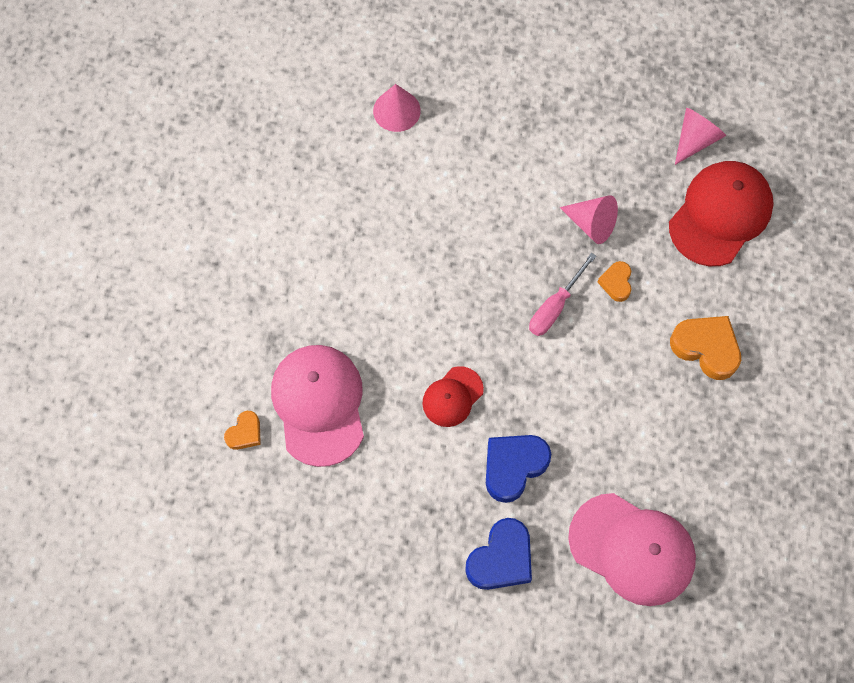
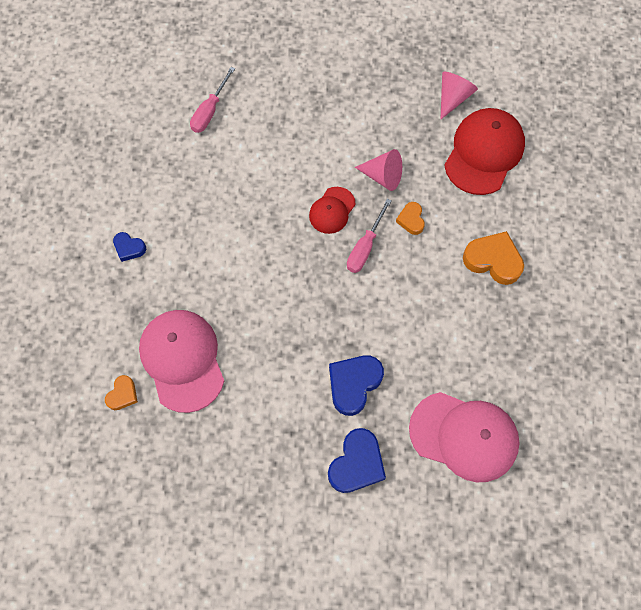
camera: 10 degrees left, 0 degrees up
pink cone [373,84,421,132] -> pink screwdriver [190,67,235,133]
red cap [422,366,484,427] -> red cap moved to [309,187,356,234]
none -> blue heart [113,232,146,262]

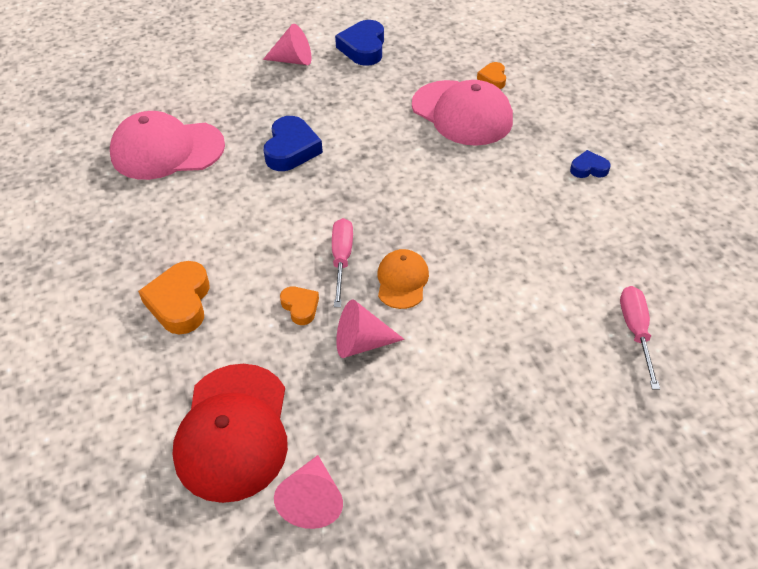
camera: 155 degrees right, 20 degrees down
red cap [309,187,356,234] -> orange cap [377,249,429,309]
blue heart [328,428,386,493] -> blue heart moved to [335,20,384,66]
orange heart [463,231,524,285] -> orange heart turned 90 degrees clockwise [138,261,210,334]
none -> pink cone [263,24,312,65]

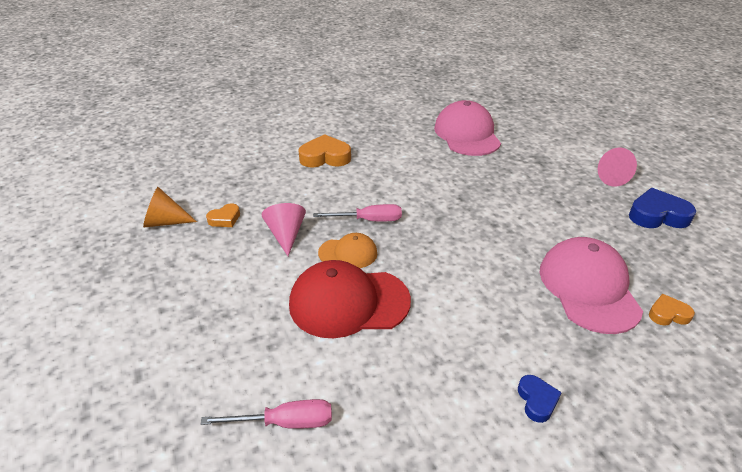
camera: 85 degrees right, 10 degrees down
red cap [173,364,288,503] -> red cap moved to [289,260,411,338]
blue heart [264,116,323,171] -> none
pink cone [274,455,343,529] -> orange cone [143,187,197,228]
orange heart [280,287,319,325] -> orange heart moved to [206,203,240,227]
pink cap [412,80,513,146] -> pink cap turned 135 degrees clockwise [540,237,643,334]

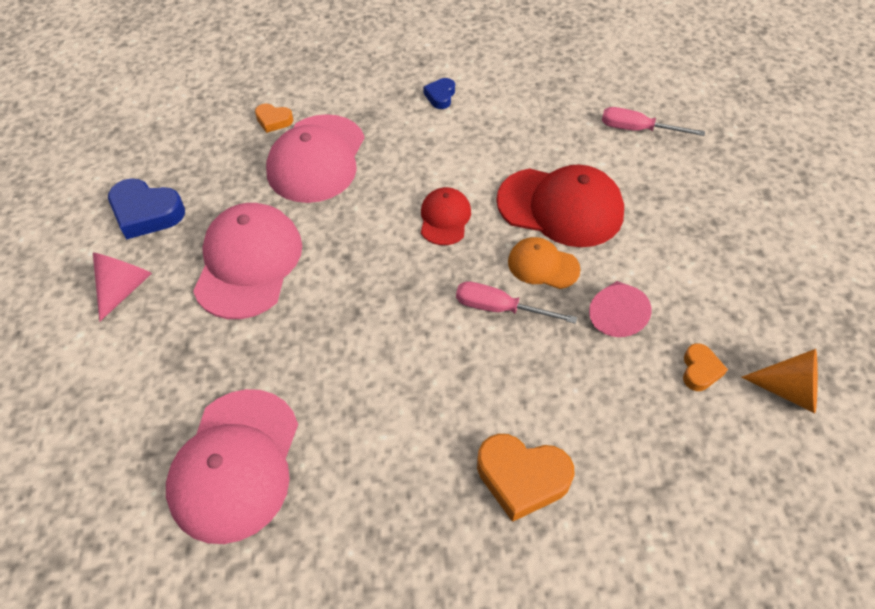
camera: 160 degrees left, 15 degrees up
orange heart [206,203,240,227] -> orange heart turned 120 degrees clockwise [683,343,728,391]
none -> pink cap [193,203,302,319]
none -> red cap [421,187,471,245]

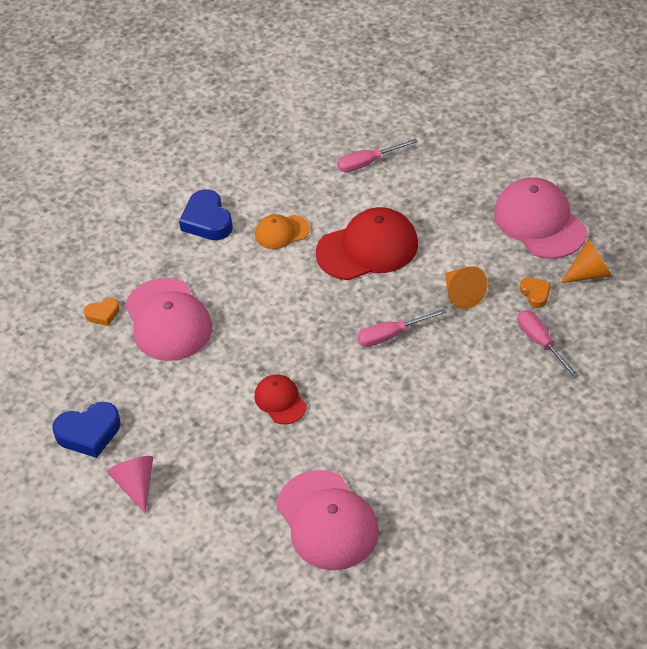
camera: 35 degrees left, 5 degrees down
pink cap [193,203,302,319] -> pink cap moved to [494,177,587,259]
red cap [421,187,471,245] -> red cap moved to [254,374,307,424]
blue heart [423,78,455,109] -> blue heart [179,189,233,240], size x1.78
orange heart [477,434,574,522] -> none
orange cap [508,237,581,289] -> orange cap moved to [255,214,310,249]
pink cone [589,281,652,337] -> orange cone [445,266,487,309]
none -> pink screwdriver [518,310,579,378]

